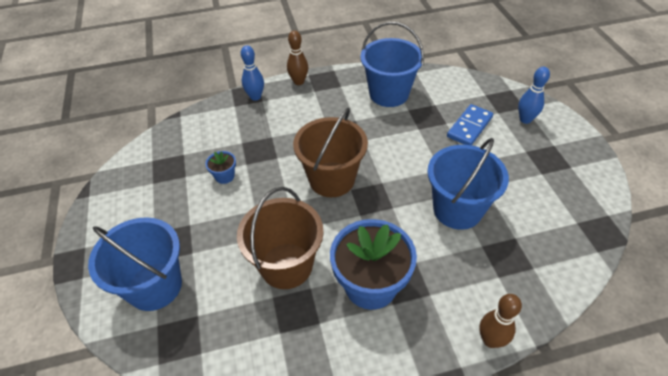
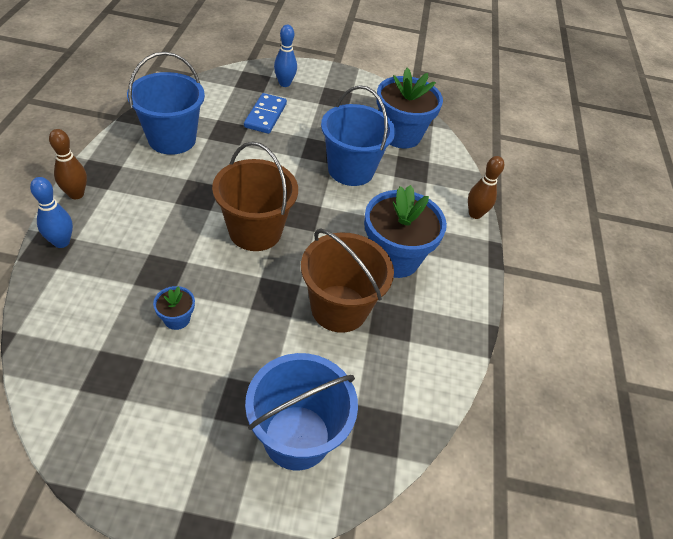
camera: 75 degrees left, 0 degrees up
blue domino [447,104,493,145] -> blue domino turned 45 degrees clockwise [244,93,287,134]
none -> blue flower pot [376,68,443,148]

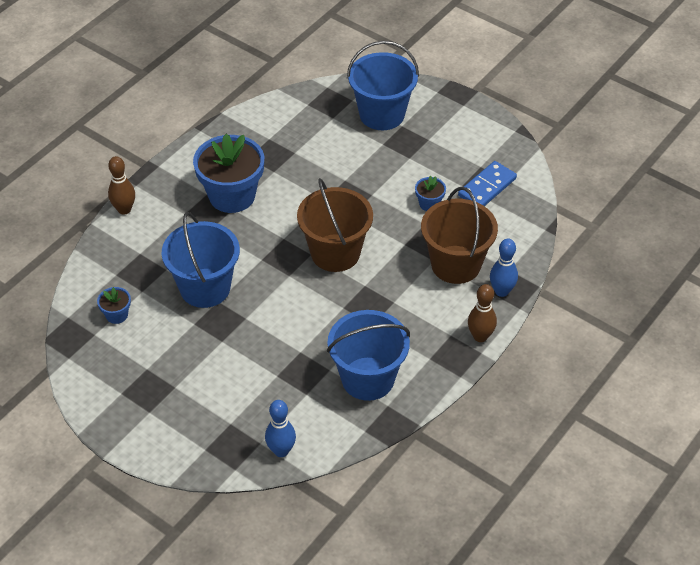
camera: 145 degrees left, 0 degrees up
blue domino [244,93,287,134] -> blue domino moved to [458,161,517,206]
blue bowling pin [274,25,297,87] -> blue bowling pin moved to [265,400,296,457]
brown bucket [301,228,394,333] -> brown bucket moved to [421,187,498,284]
blue flower pot [376,68,443,148] -> blue flower pot [97,287,131,324], size x0.44

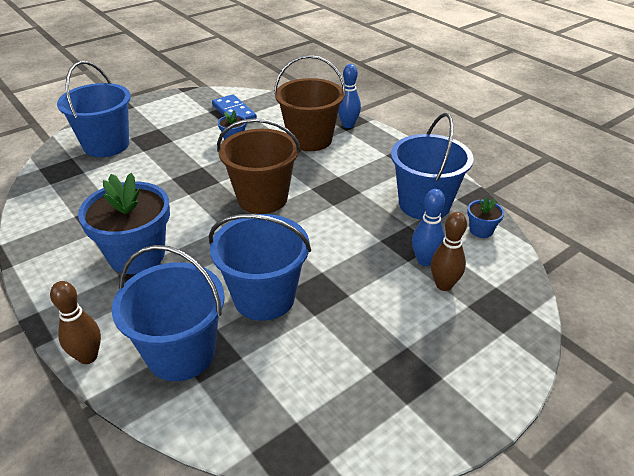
camera: 75 degrees left, 10 degrees down
blue flower pot [97,287,131,324] -> blue flower pot moved to [467,197,504,238]
blue bowling pin [265,400,296,457] -> blue bowling pin moved to [412,189,445,266]
brown bowling pin [468,284,497,342] -> brown bowling pin moved to [431,212,467,291]
none -> blue bucket [111,245,225,381]

